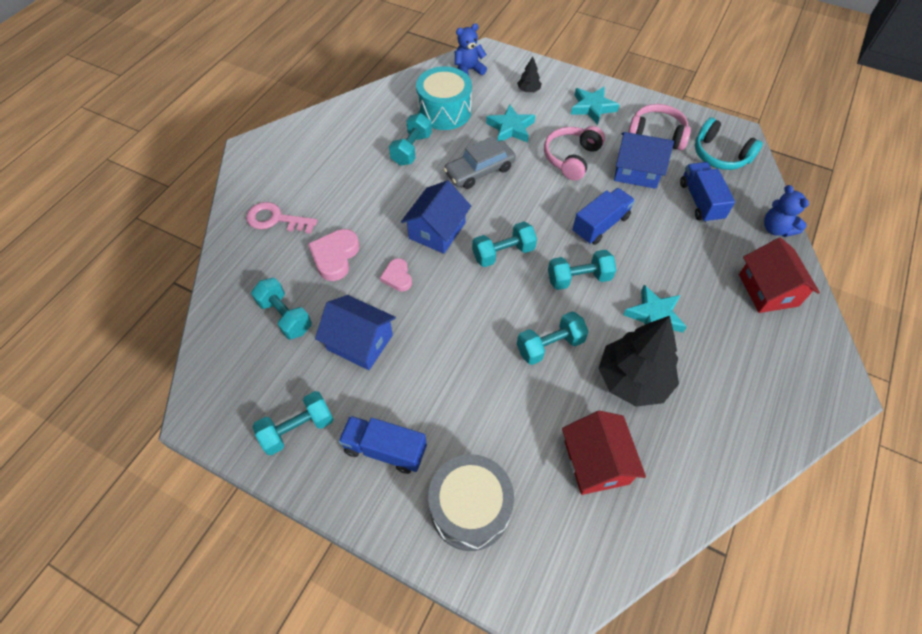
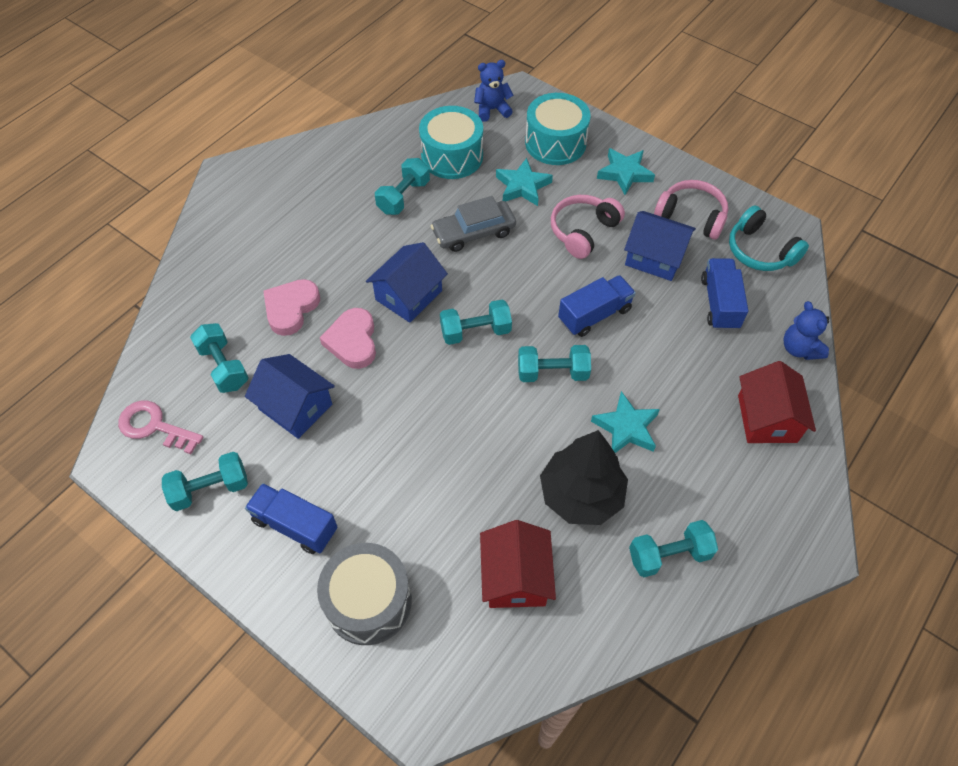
camera: 10 degrees right, 0 degrees up
pink key [246,202,318,234] -> pink key moved to [118,401,203,454]
pink heart [380,258,412,292] -> pink heart [320,308,376,369], size x1.61
black tree [517,56,542,92] -> turquoise drum [525,93,591,165]
turquoise dumbbell [517,311,589,365] -> turquoise dumbbell moved to [629,520,718,577]

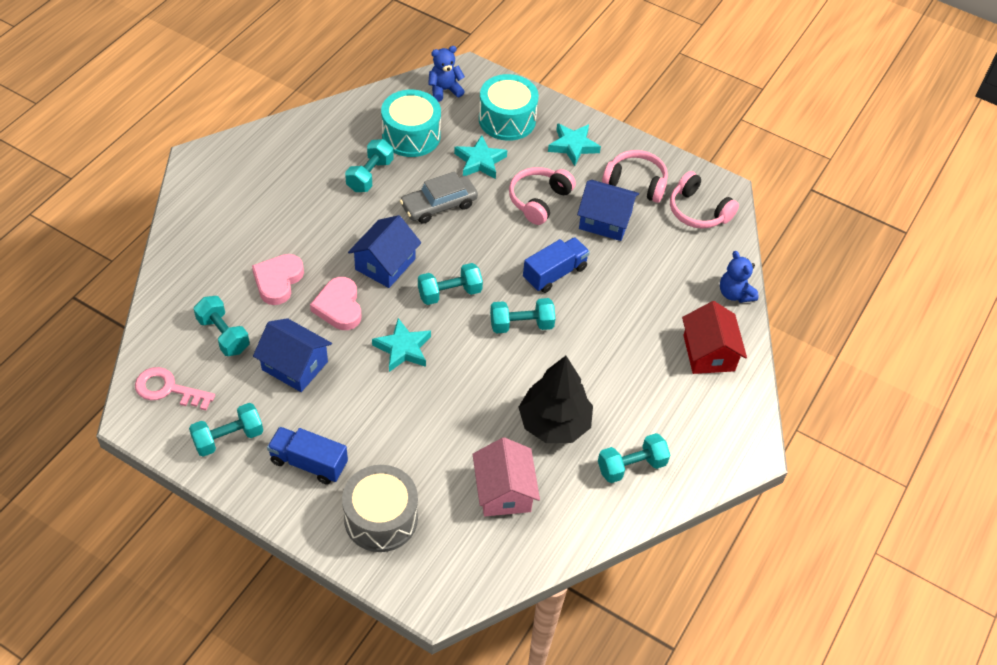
camera: 10 degrees left, 5 degrees down
red house [480,520,556,608] -> pink house [472,437,540,516]
turquoise star [591,391,660,453] -> turquoise star moved to [372,318,431,372]
blue truck [701,258,748,330] -> none
turquoise headphones [729,205,809,271] -> pink headphones [670,171,739,228]

